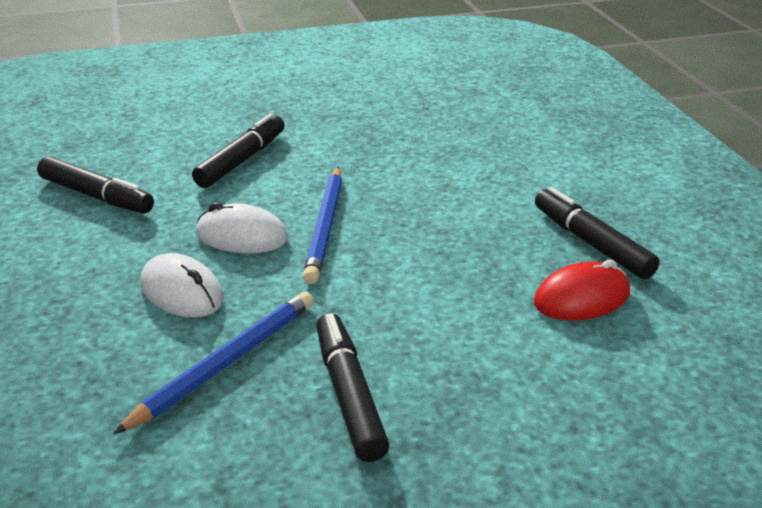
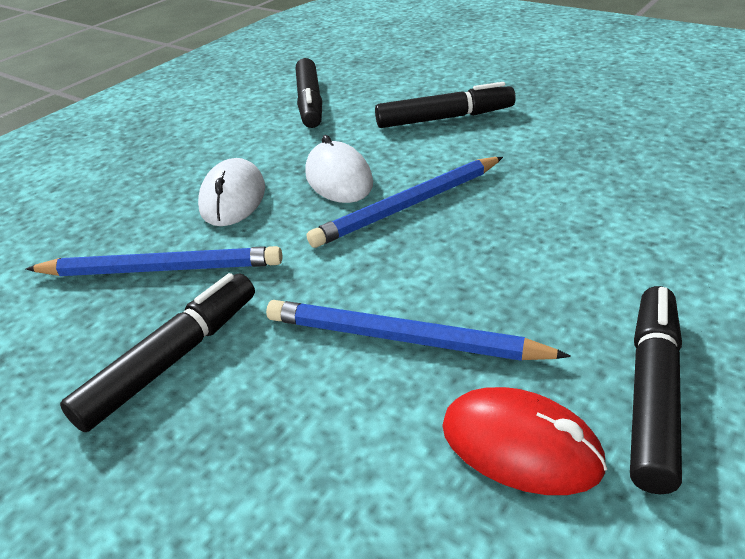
camera: 55 degrees right, 5 degrees up
none -> blue pencil [266,300,571,361]

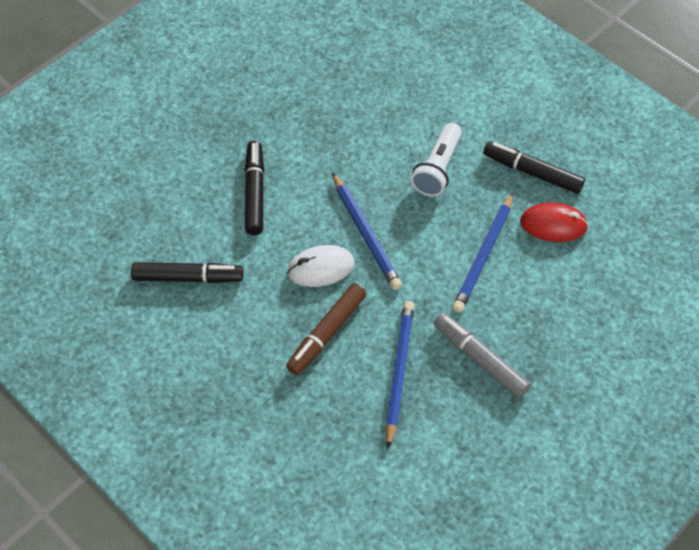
camera: 85 degrees left, 20 degrees up
black marker [60,273,255,432] -> grey marker [434,313,530,398]
white mouse [198,158,265,226] -> brown marker [286,283,366,375]
red mouse [442,387,608,495] -> red mouse turned 60 degrees clockwise [520,203,589,242]
none -> white flashlight [411,123,462,196]

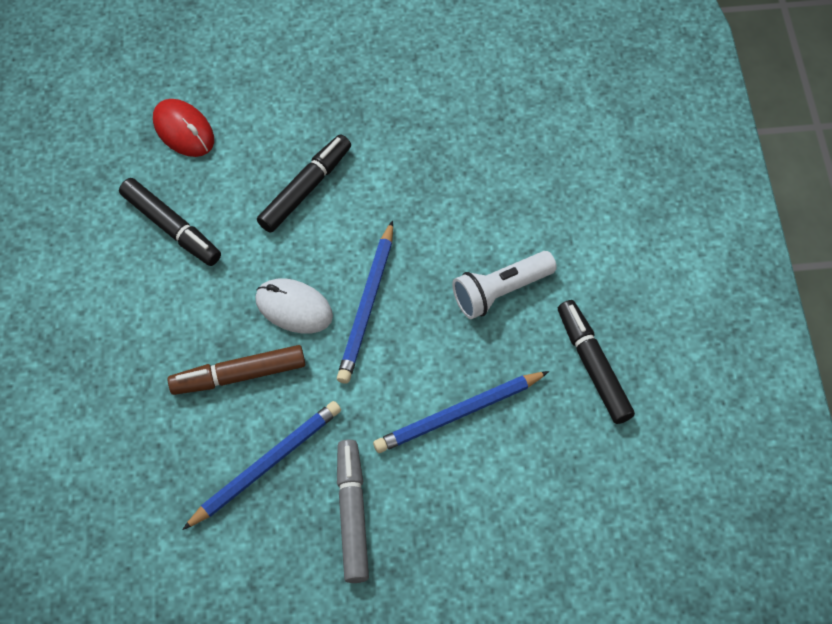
camera: 40 degrees right, 5 degrees up
red mouse [520,203,589,242] -> red mouse moved to [153,99,214,157]

